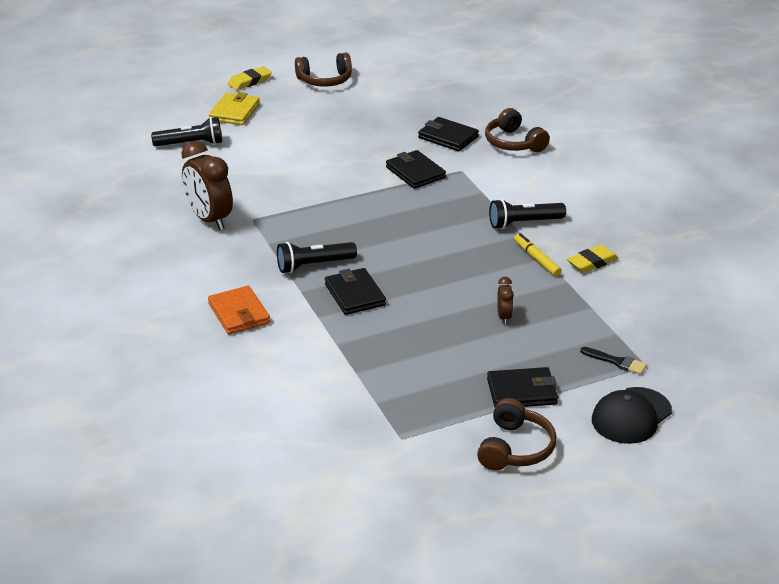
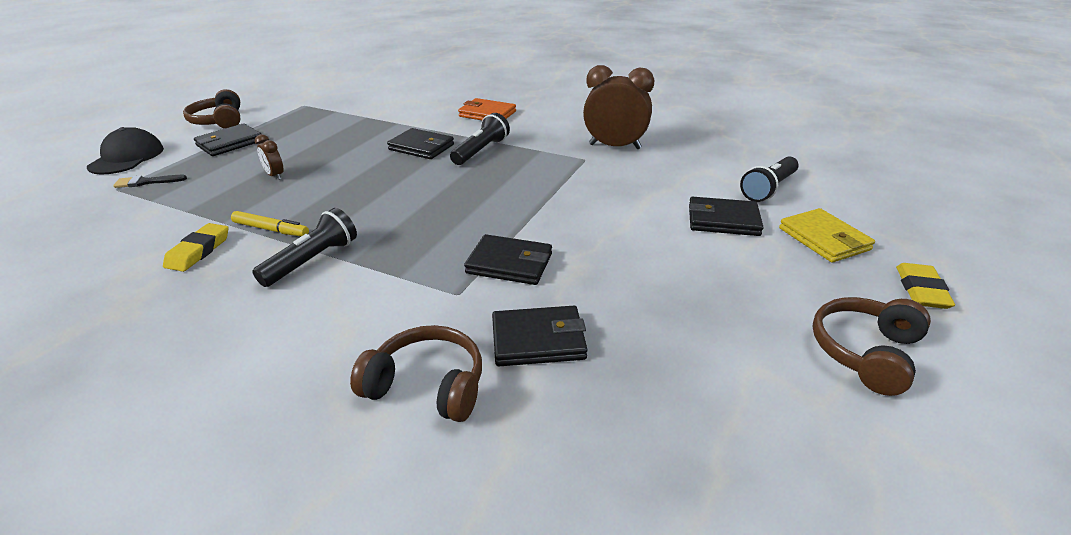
camera: 140 degrees right, 0 degrees up
none -> black wallet [689,197,764,236]

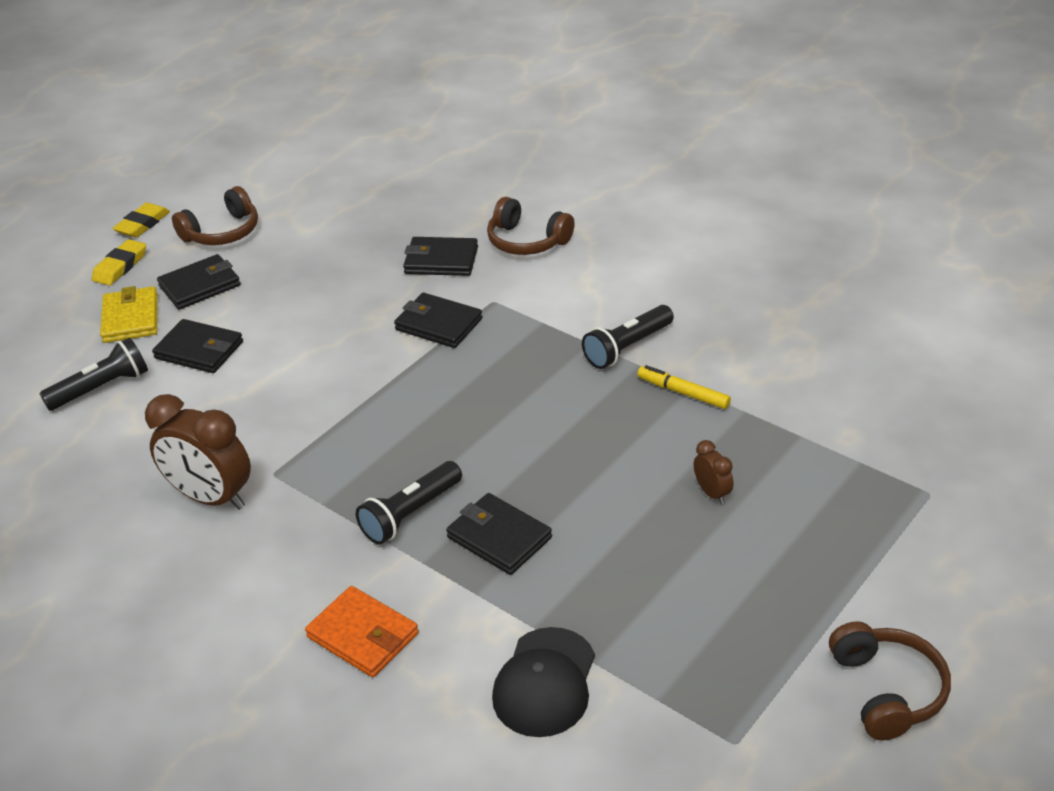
camera: 165 degrees left, 5 degrees up
black cap [87,127,164,174] -> black cap moved to [492,627,595,737]
black brush [113,175,187,188] -> none
yellow eraser [163,223,229,272] -> yellow eraser moved to [112,203,170,238]
black wallet [194,123,261,156] -> black wallet moved to [157,254,240,310]

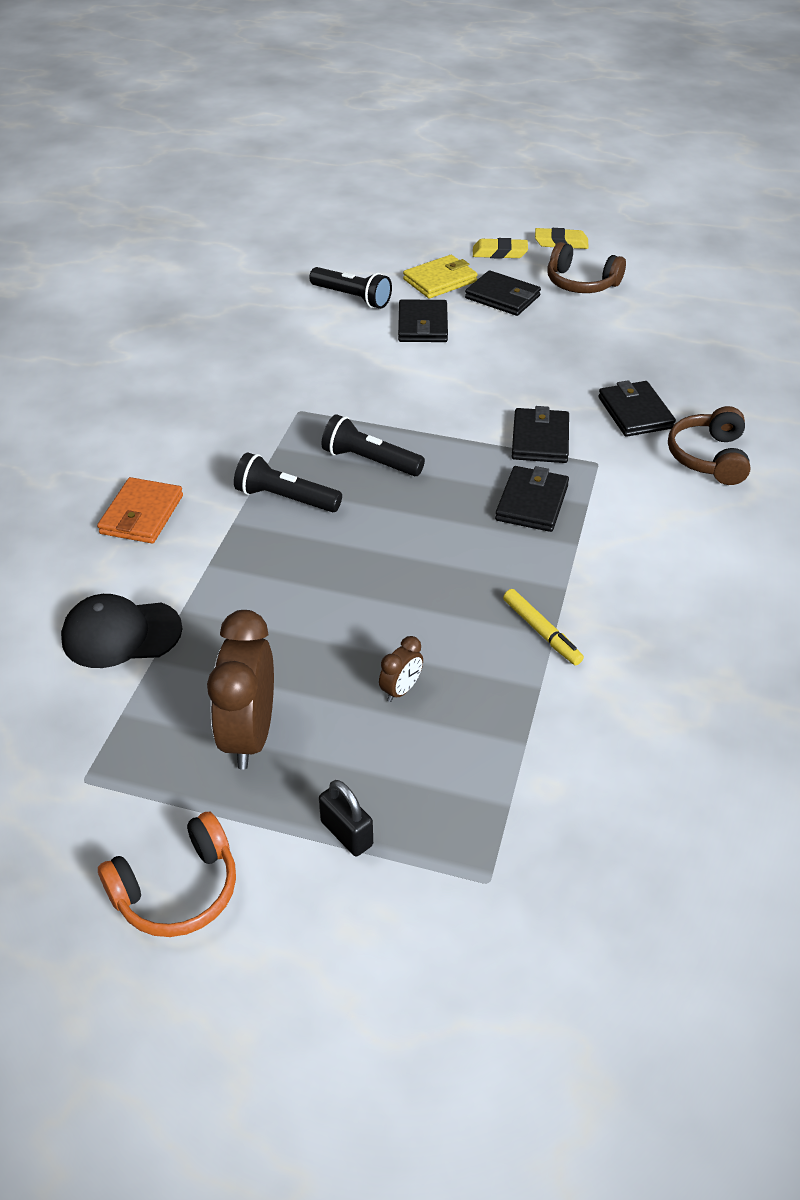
camera: 65 degrees right, 5 degrees up
brown clock [145,394,251,510] -> brown clock moved to [207,610,274,770]
black wallet [446,493,552,575] -> black wallet moved to [495,466,569,532]
black flashlight [582,305,674,369] -> black flashlight moved to [322,414,425,476]
yellow marker [637,365,731,409] -> yellow marker turned 135 degrees clockwise [503,589,584,665]
brown headphones [829,621,951,741] -> orange headphones [98,812,236,937]
none -> black padlock [319,780,373,856]

